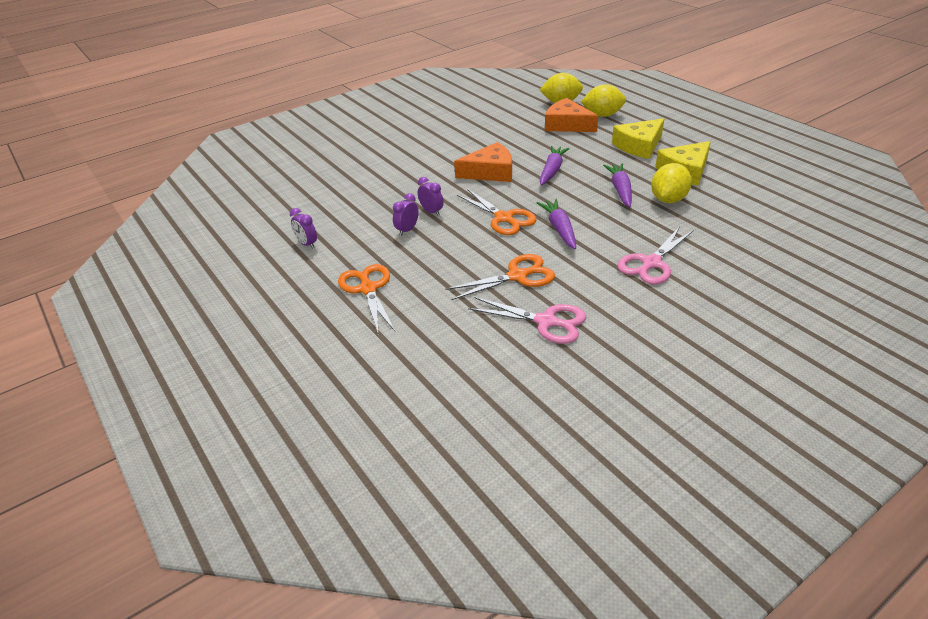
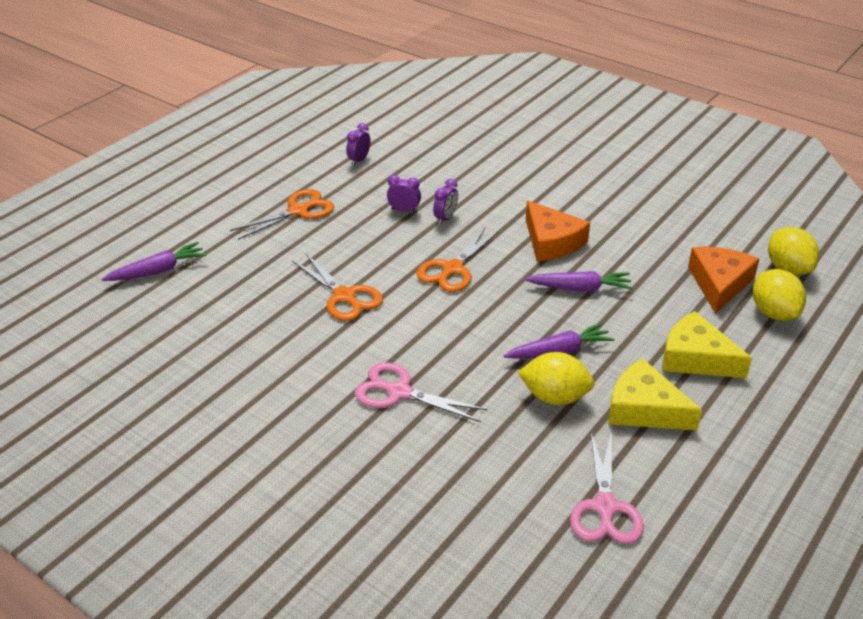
camera: 70 degrees right, 0 degrees up
pink scissors [468,297,586,344] -> pink scissors moved to [570,433,644,544]
purple carrot [536,199,576,249] -> purple carrot moved to [102,242,207,281]

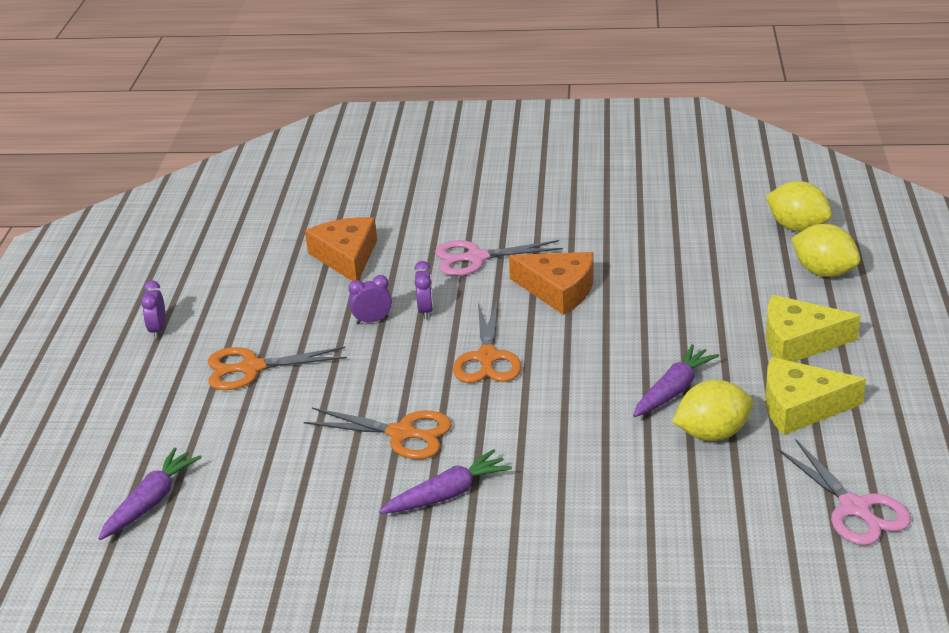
camera: 30 degrees left, 5 degrees down
orange scissors [230,189,334,240] -> orange scissors turned 120 degrees counterclockwise [208,347,347,390]
purple clock [346,123,371,166] -> purple clock moved to [141,280,166,339]
pink scissors [355,363,487,422] -> pink scissors moved to [435,240,563,276]
purple carrot [525,271,633,292] -> purple carrot moved to [379,449,512,514]
orange cheese [688,247,759,314] -> orange cheese moved to [305,217,377,281]

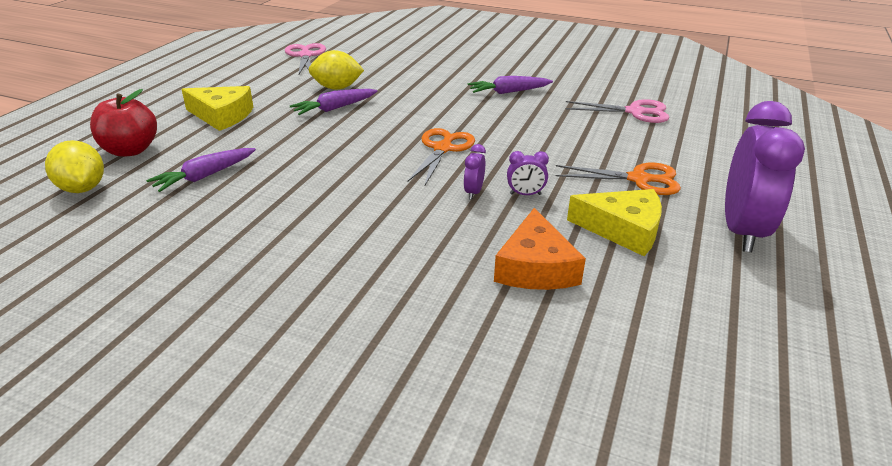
camera: 165 degrees left, 0 degrees up
purple carrot [98,447,202,540] -> purple carrot moved to [146,148,256,192]
purple clock [141,280,166,339] -> purple clock [725,101,805,252], size x2.43
orange scissors [304,408,452,459] -> none
pink scissors [435,240,563,276] -> pink scissors moved to [566,99,669,123]
orange cheese [509,252,594,315] -> none
yellow cheese [765,357,866,435] -> yellow cheese moved to [567,189,662,256]
yellow lemon [791,224,861,277] -> red apple [90,89,157,157]

